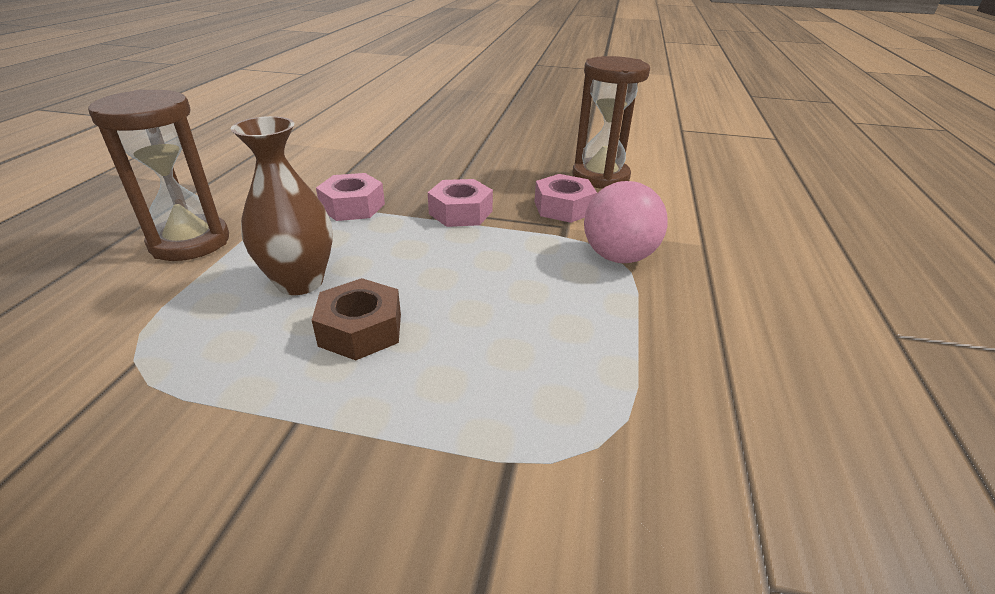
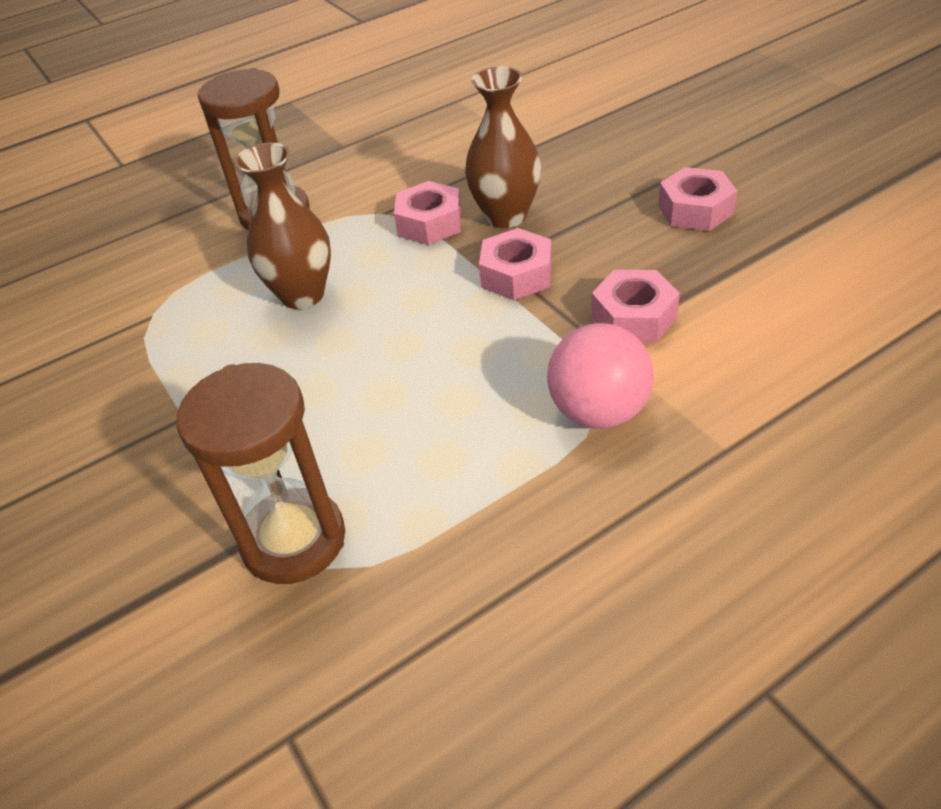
camera: 50 degrees right, 10 degrees up
brown nut [312,278,401,360] -> none
brown hourglass [572,56,650,189] -> brown hourglass moved to [176,363,345,584]
none -> brown vase [465,66,541,228]
none -> pink nut [658,167,737,231]

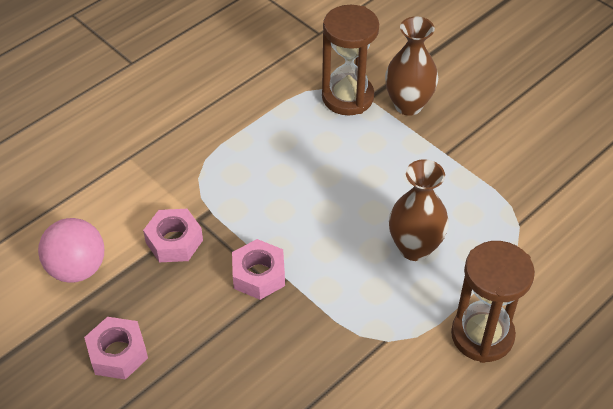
camera: 165 degrees right, 5 degrees up
pink nut [394,181,461,245] -> none
brown vase [465,66,541,228] -> brown vase moved to [385,16,438,116]
pink ball [547,323,654,429] -> pink ball moved to [38,218,104,283]

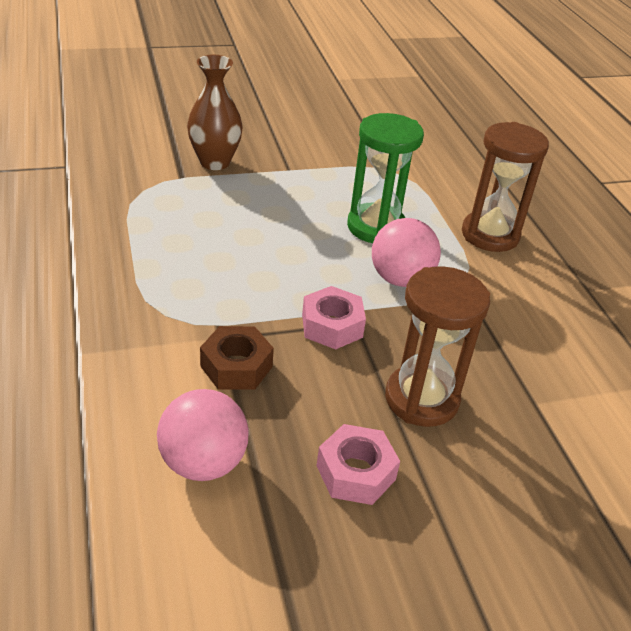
camera: 65 degrees left, 10 degrees down
pink nut [143,209,203,262] -> brown nut [200,326,274,390]
brown hourglass [322,5,379,116] -> brown hourglass moved to [385,266,490,427]
brown vase [389,159,449,261] -> green hourglass [347,113,424,243]
none -> pink ball [372,218,441,287]

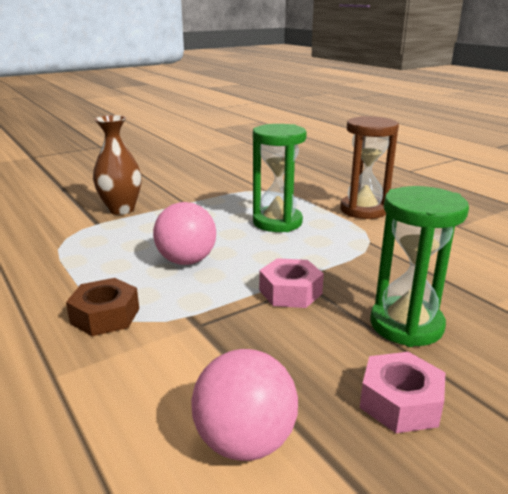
camera: 15 degrees left, 15 degrees down
brown nut [200,326,274,390] -> brown nut moved to [66,278,139,336]
pink ball [372,218,441,287] -> pink ball moved to [153,202,216,265]
brown hourglass [385,266,490,427] -> green hourglass [370,186,469,347]

